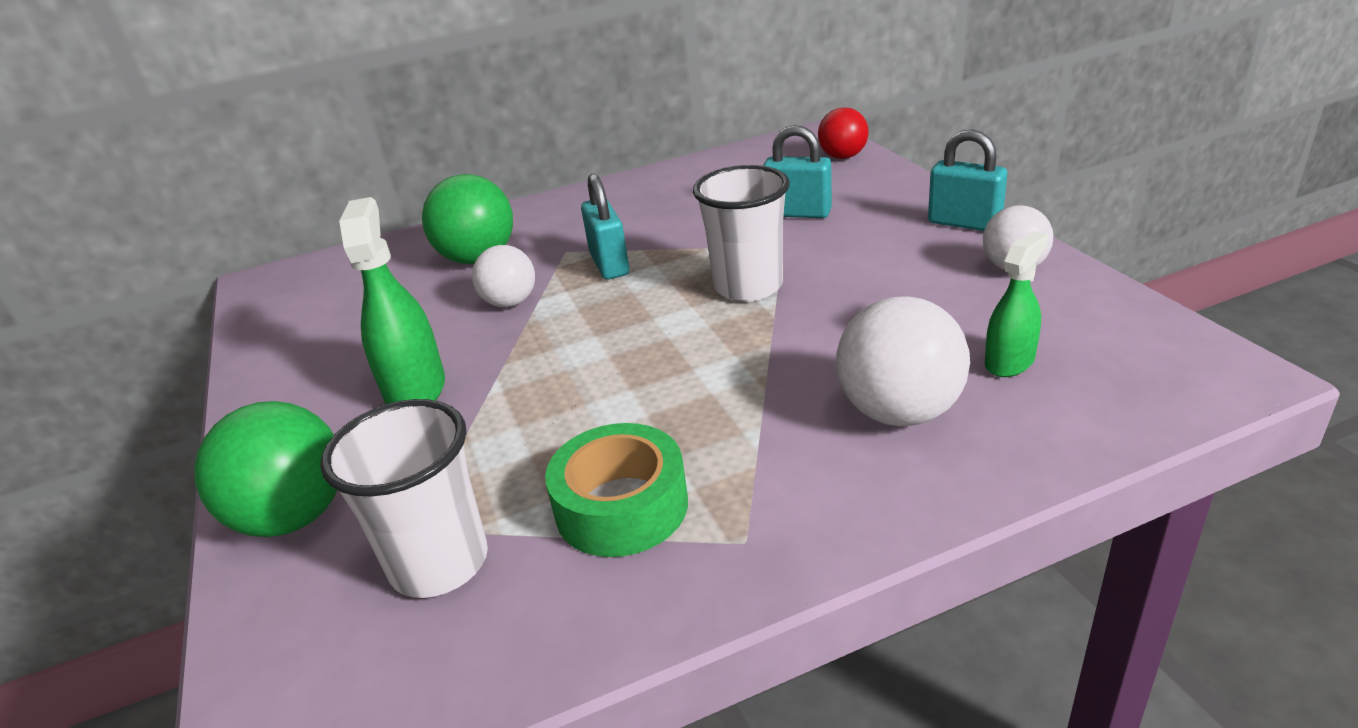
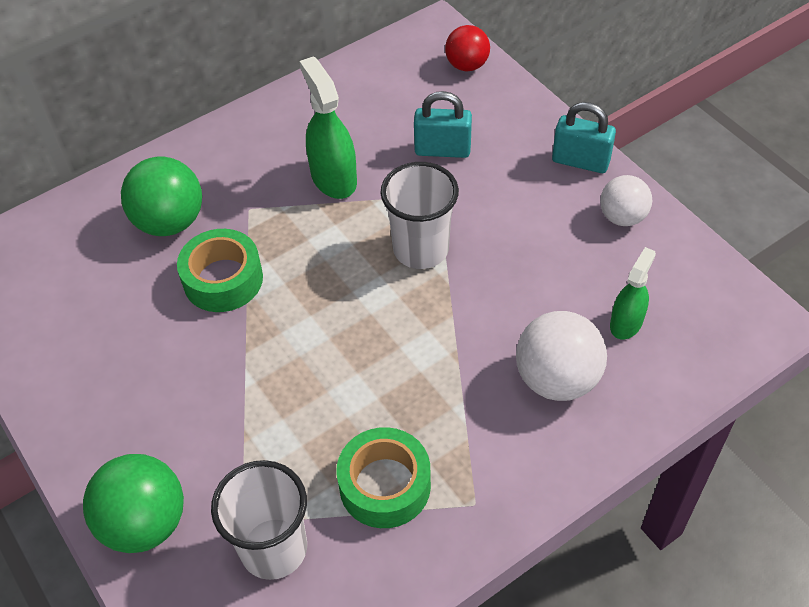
camera: 15 degrees left, 20 degrees up
green spray bottle [339,197,445,404] -> green spray bottle moved to [300,56,357,199]
white ball [472,245,535,307] -> green tape [177,229,263,312]
turquoise padlock [581,173,629,280] -> none

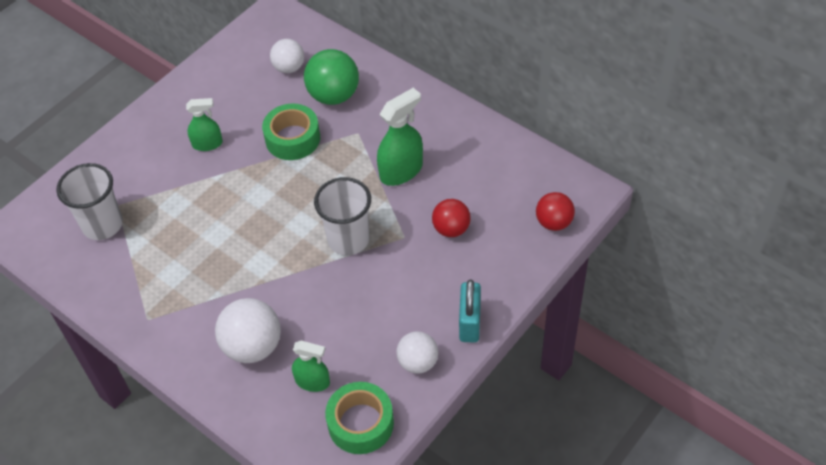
camera: 75 degrees right, 0 degrees up
green ball [83,454,184,553] -> none
green tape [336,427,431,528] -> green tape moved to [325,382,394,454]
turquoise padlock [414,91,472,158] -> red ball [432,199,471,237]
none -> green spray bottle [186,98,223,151]
none -> white ball [270,39,304,73]

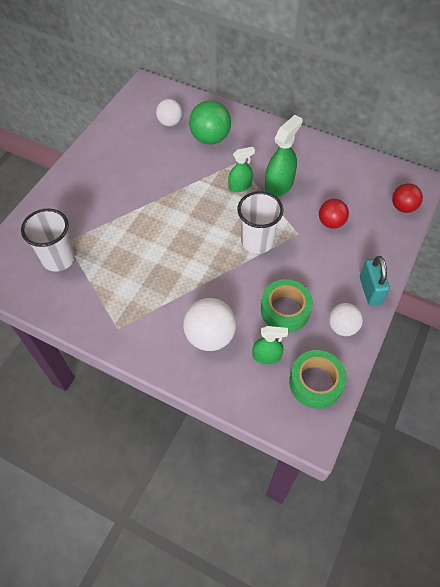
camera: 15 degrees left, 5 degrees up
green spray bottle [186,98,223,151] -> green spray bottle moved to [228,147,255,192]
green tape [262,104,320,160] -> green tape moved to [261,279,313,332]

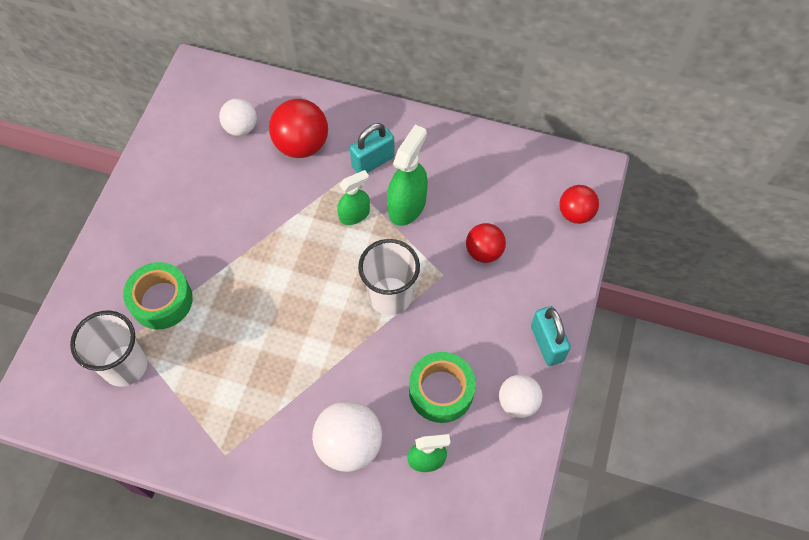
camera: 10 degrees left, 5 degrees up
green ball [189,100,231,144] -> red ball [269,99,328,158]
green tape [289,350,347,409] -> green tape moved to [123,262,193,329]
none -> turquoise padlock [350,123,395,173]

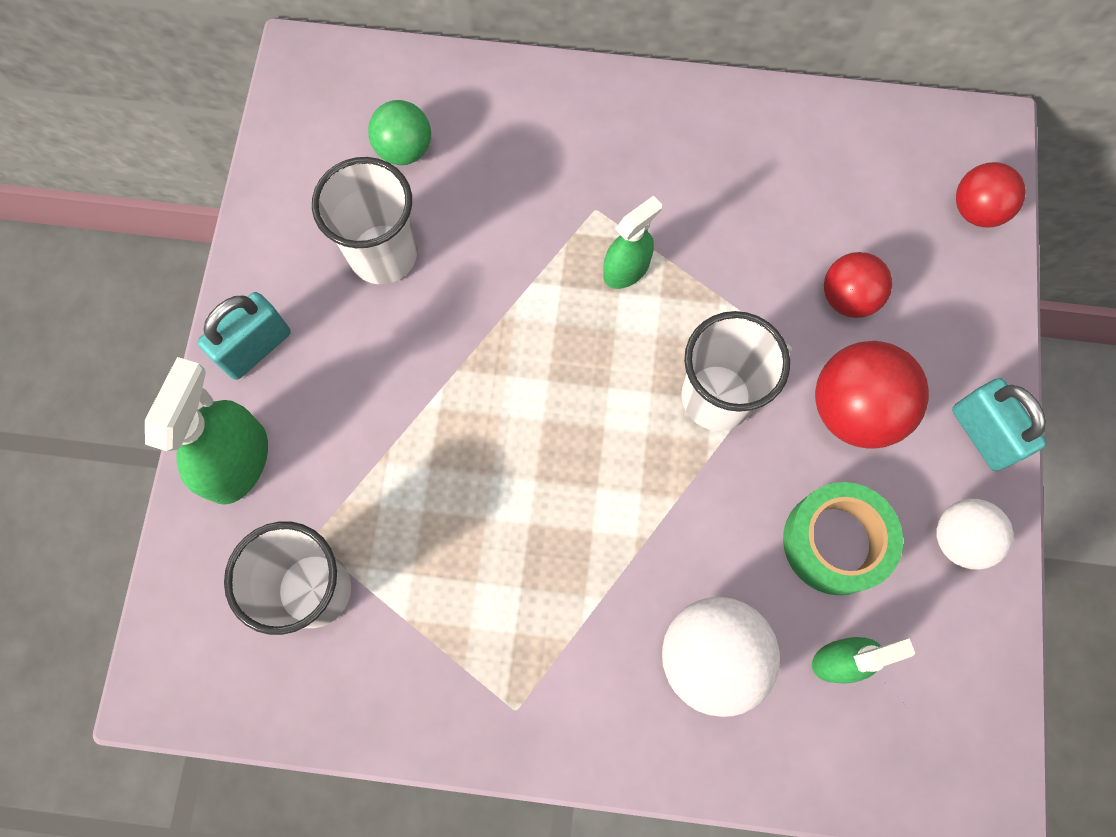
camera: 10 degrees left, 10 degrees up
green tape [123,262,193,329] -> none
white ball [219,98,257,136] -> green ball [368,100,431,165]
red ball [269,99,328,158] -> red ball moved to [815,341,929,449]
turquoise padlock [350,123,395,173] -> turquoise padlock moved to [198,292,291,380]
green spray bottle [387,125,428,226] -> green spray bottle moved to [145,357,268,505]
none -> white cup [312,157,417,284]

